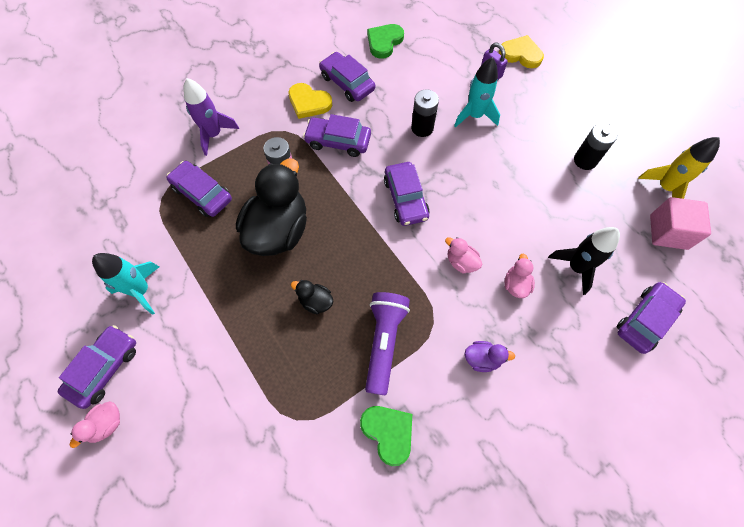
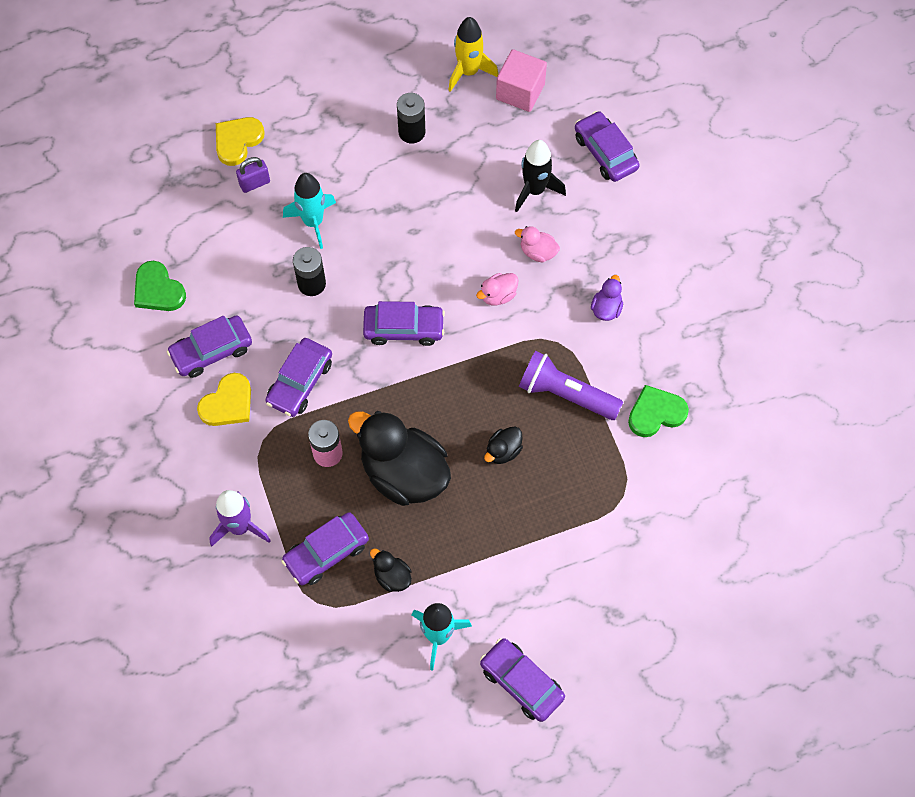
camera: 75 degrees left, 0 degrees up
pink duck [70,401,120,448] -> none
none -> black duck [370,549,412,592]

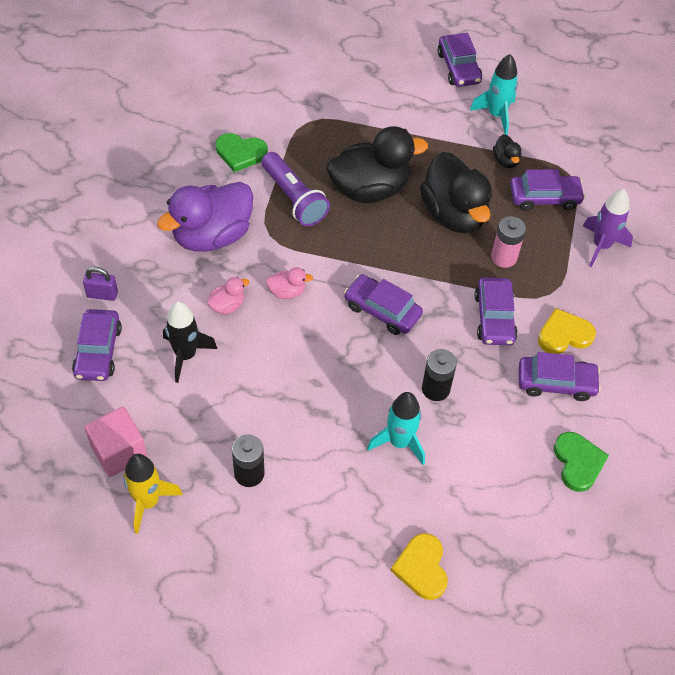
camera: 150 degrees left, 10 degrees down
yellow heart [216,117,265,166] -> yellow heart turned 105 degrees clockwise [391,533,448,600]
purple padlock [236,157,270,193] -> purple padlock moved to [83,267,118,301]
purple car [265,338,332,417] -> purple car turned 120 degrees clockwise [475,278,518,345]
black duck [484,426,523,464] -> black duck [327,126,428,203], size x2.31
pink duck [515,226,560,262] -> pink duck turned 90 degrees counterclockwise [207,277,249,315]
purple duck [591,275,623,321] -> purple duck [157,182,253,252], size x2.31

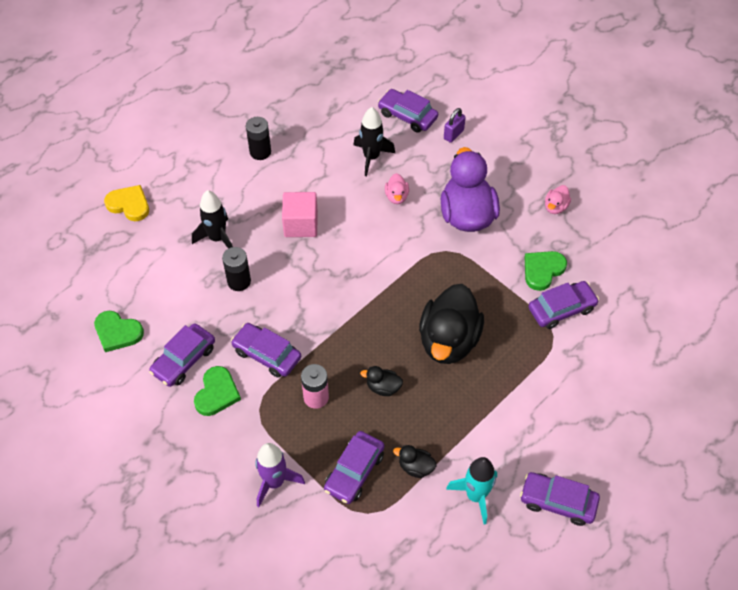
camera: 125 degrees right, 0 degrees up
pink cube [85,407,147,477] -> pink cube moved to [282,192,318,237]
yellow rocket [124,454,183,534] -> none
purple flashlight [262,152,330,226] -> none
pink duck [266,267,313,299] -> pink duck moved to [545,185,571,214]
purple car [344,274,423,335] -> purple car moved to [528,281,599,329]
turquoise rocket [367,392,425,465] -> black rocket [192,190,233,249]
black duck [420,152,492,233] -> black duck [360,366,403,396], size x0.43
yellow heart [538,308,596,354] -> green heart [194,366,241,416]

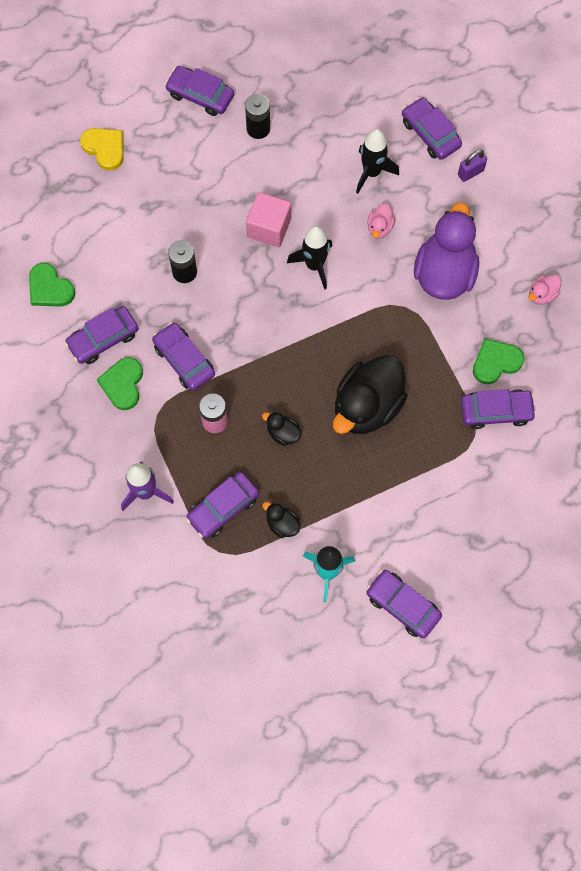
camera: 20 degrees right, 15 degrees up
black rocket [192,190,233,249] -> black rocket moved to [287,226,332,290]
green heart [194,366,241,416] -> green heart turned 150 degrees clockwise [97,357,143,410]
none -> purple car [165,66,234,116]

